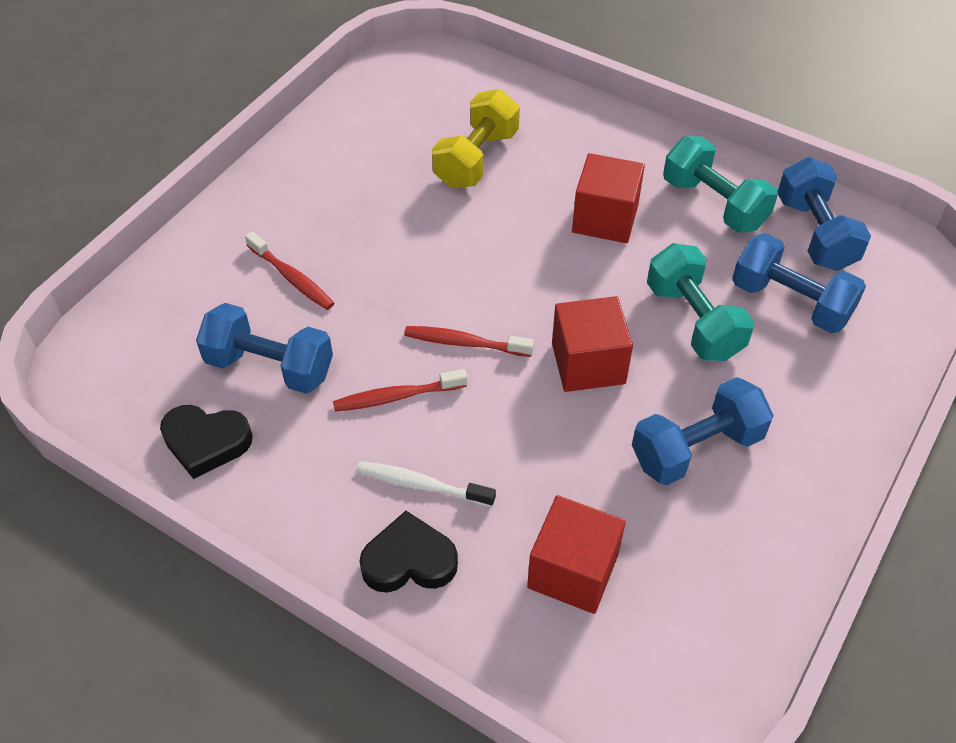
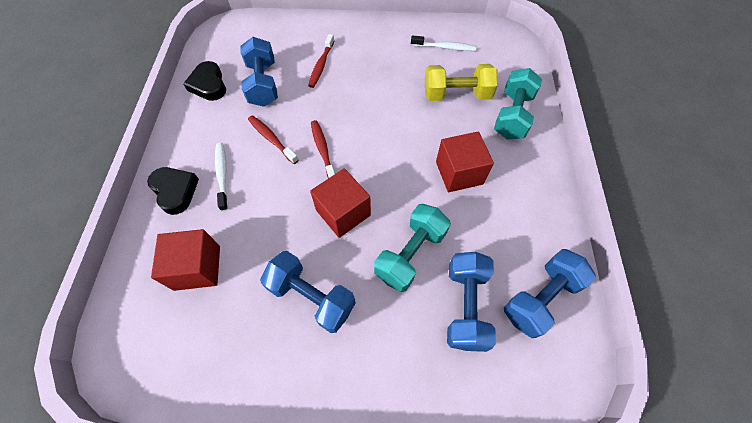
camera: 60 degrees right, 10 degrees up
turquoise dumbbell [663,136,778,233] -> turquoise dumbbell moved to [494,68,542,140]
none -> white toothbrush [411,35,477,51]

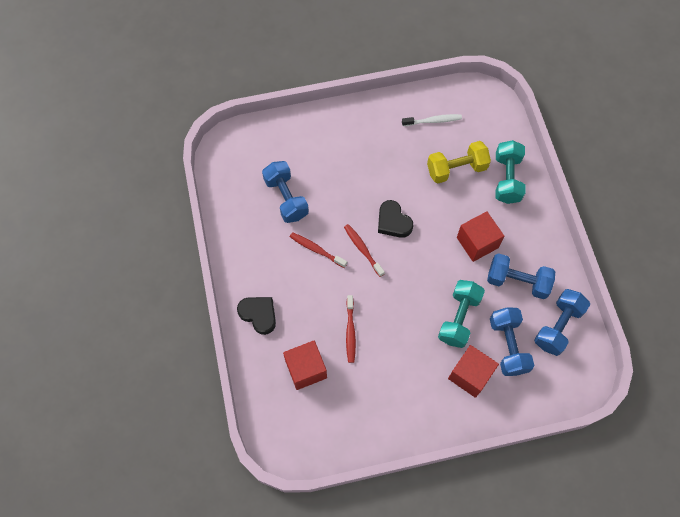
camera: 15 degrees left, 5 degrees up
black heart [183,61,226,101] -> black heart moved to [378,200,413,238]
white toothbrush [215,143,228,211] -> none
blue dumbbell [260,251,356,333] -> blue dumbbell moved to [487,253,555,299]
red toothbrush [308,34,334,88] -> red toothbrush moved to [346,295,356,363]
red cube [310,168,371,238] -> red cube moved to [448,345,499,398]

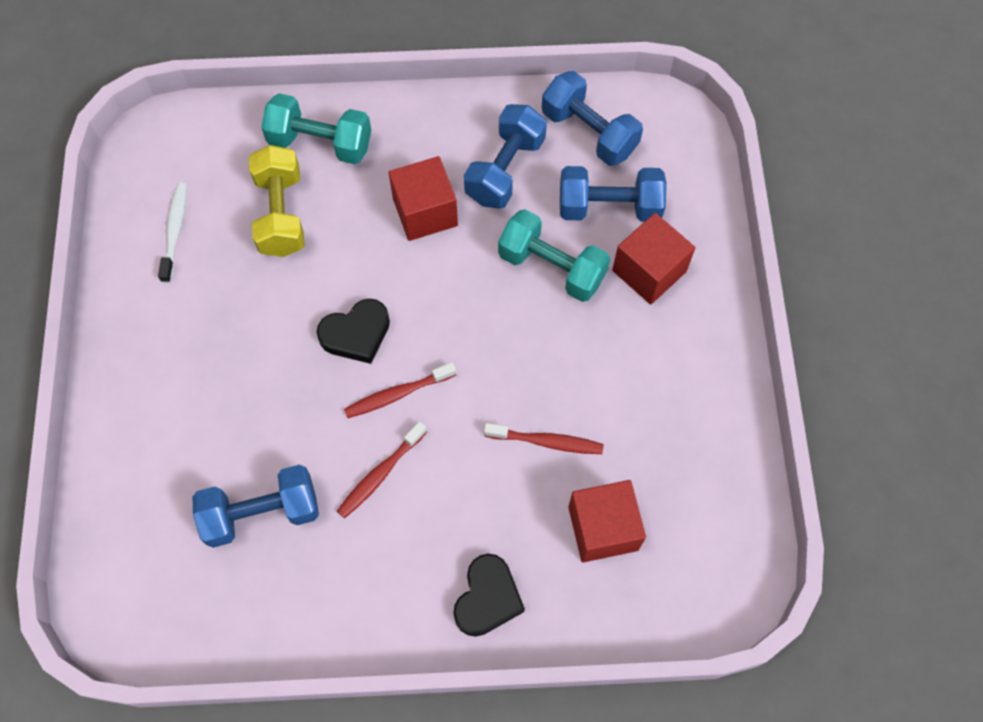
camera: 80 degrees left, 0 degrees up
black heart [237,297,276,335] -> black heart turned 150 degrees clockwise [453,554,525,637]

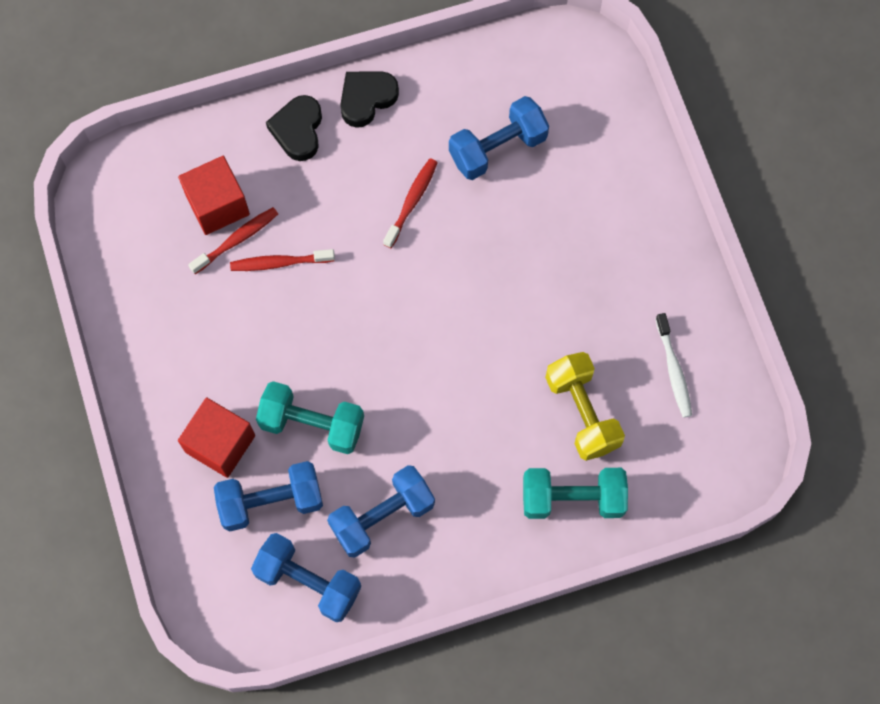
camera: 165 degrees right, 5 degrees up
black heart [317,299,390,364] -> black heart moved to [340,72,399,128]
red toothbrush [344,362,456,418] -> red toothbrush moved to [188,207,278,274]
red cube [389,156,458,241] -> none
blue dumbbell [464,104,547,209] -> blue dumbbell turned 45 degrees clockwise [327,465,435,557]

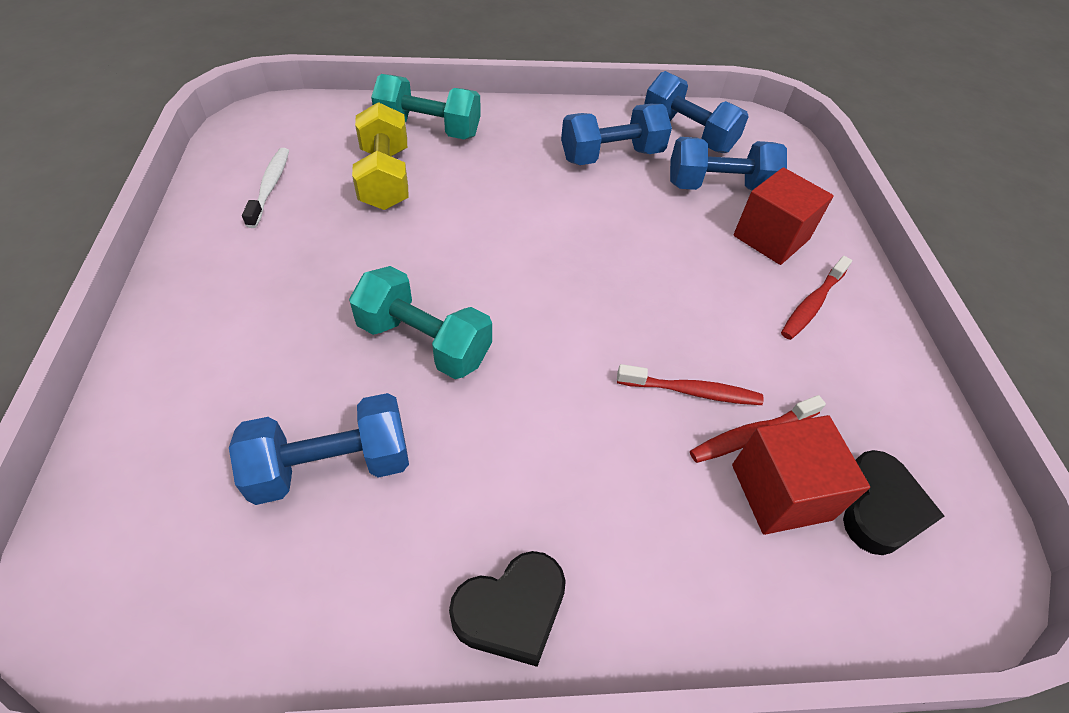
camera: 170 degrees left, 20 degrees down
turquoise dumbbell [256,381,364,454] -> turquoise dumbbell moved to [349,266,492,379]
black heart [266,95,322,161] -> black heart moved to [843,450,944,555]
red toothbrush [383,158,438,248] -> red toothbrush moved to [781,256,852,340]

